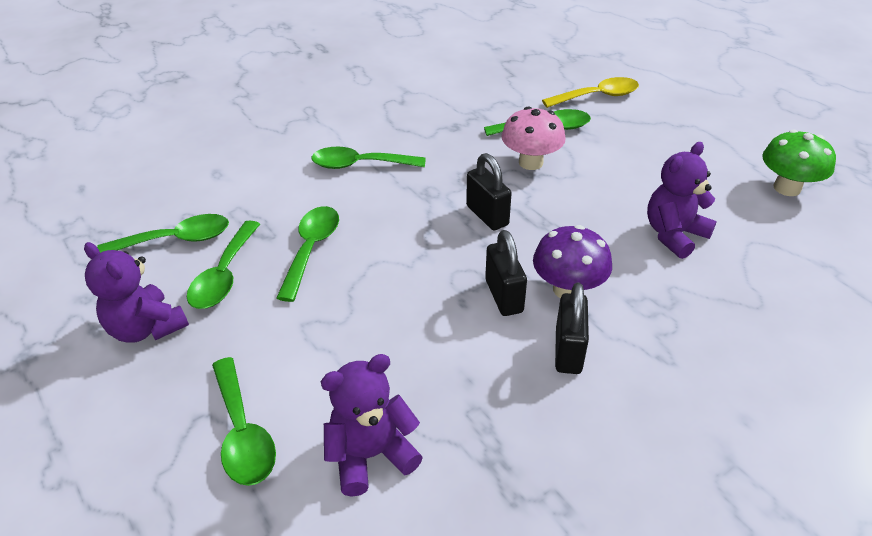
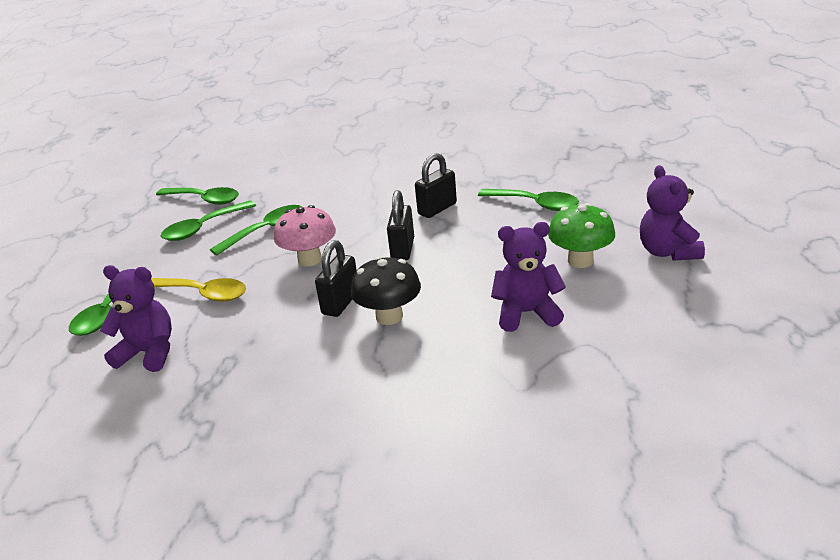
camera: 40 degrees right, 10 degrees down
purple teddy bear [84,242,189,343] -> purple teddy bear moved to [640,165,705,261]
green spoon [311,147,426,169] -> none
pink mushroom [501,107,566,170] -> pink mushroom moved to [274,205,336,267]
purple mushroom [533,225,612,298] -> black mushroom [351,256,421,325]
yellow spoon [542,77,639,108] -> yellow spoon moved to [151,278,246,302]
black padlock [555,283,589,374] -> black padlock moved to [415,153,457,218]
green mushroom [762,129,836,196] -> green mushroom moved to [548,203,615,268]

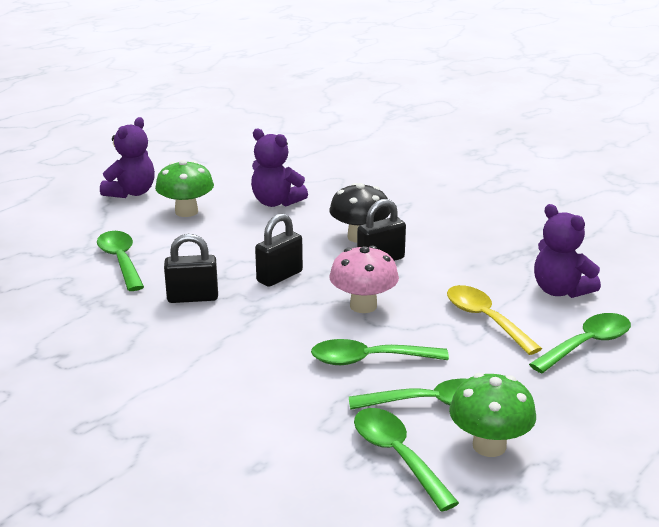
camera: 145 degrees left, 5 degrees down
none -> green mushroom [449,373,536,457]

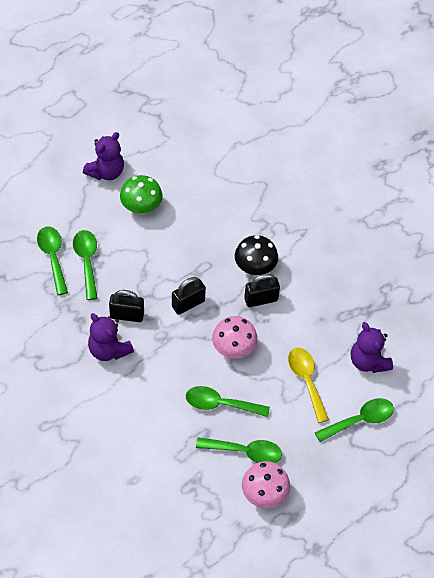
camera: 10 degrees right, 30 degrees up
purple teddy bear [251,129,308,207] -> purple teddy bear moved to [88,313,134,361]
green spoon [354,408,459,512] -> green spoon moved to [37,227,68,295]
green mushroom [449,373,536,457] -> pink mushroom [242,461,290,508]

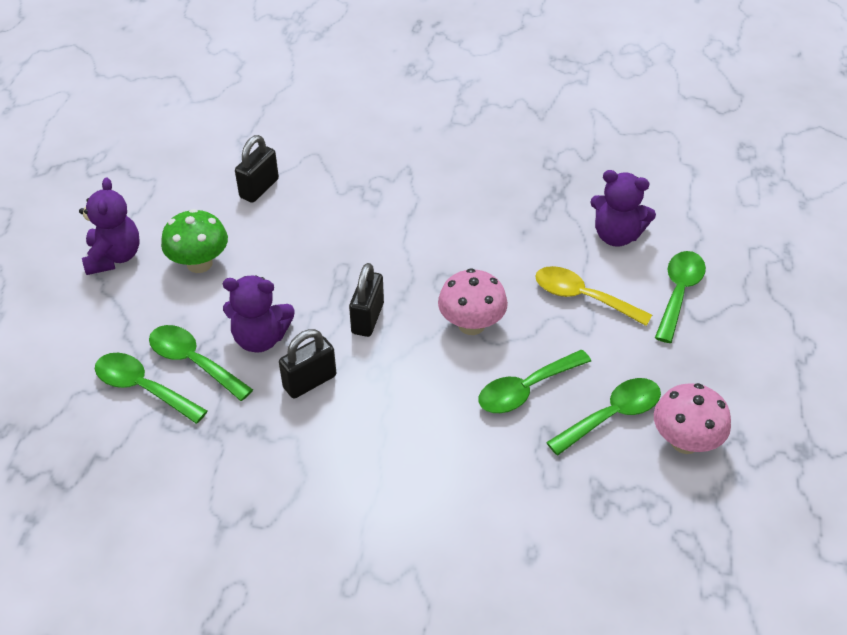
camera: 40 degrees left, 10 degrees down
purple teddy bear [88,313,134,361] -> purple teddy bear moved to [223,275,294,353]
black mushroom [235,235,278,275] -> none
black padlock [244,273,280,307] -> black padlock moved to [235,135,279,203]

